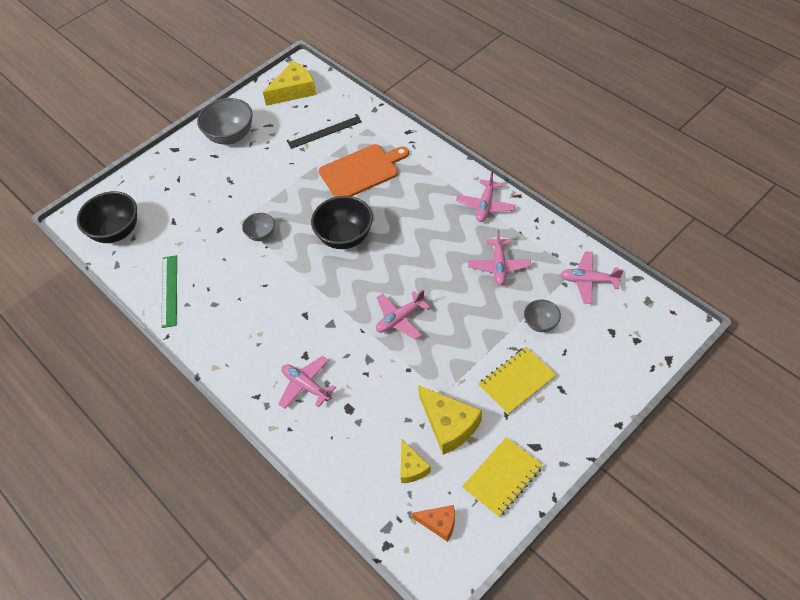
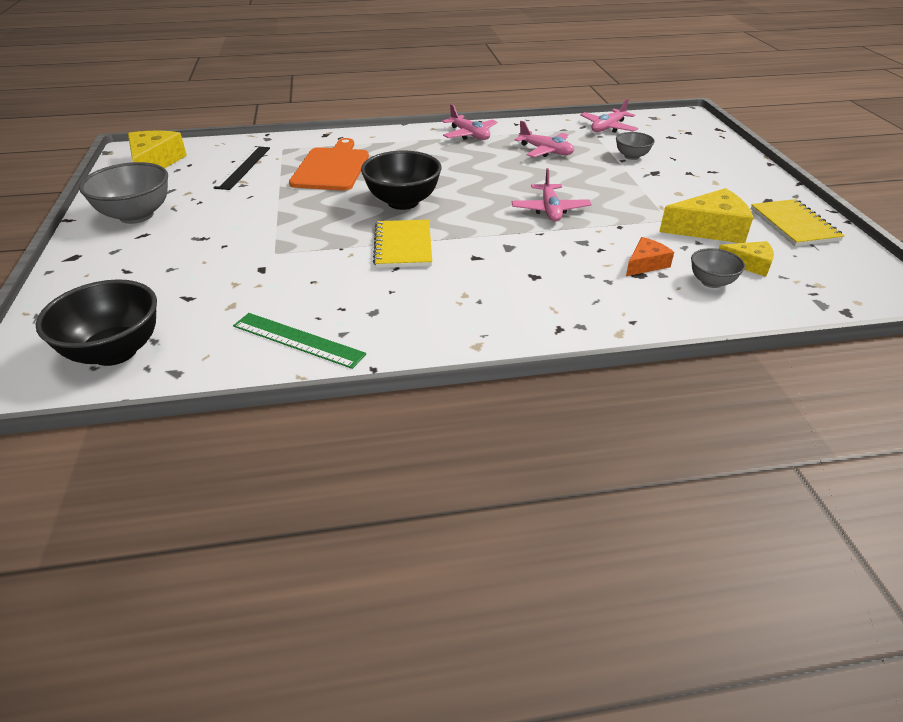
camera: 60 degrees left, 15 degrees down
grey bowl [242,213,275,241] -> grey bowl moved to [691,248,745,288]
pink plane [278,356,336,409] -> none
orange cheese [411,505,455,542] -> orange cheese moved to [626,237,674,276]
yellow notebook [478,347,556,415] -> yellow notebook moved to [373,220,432,268]

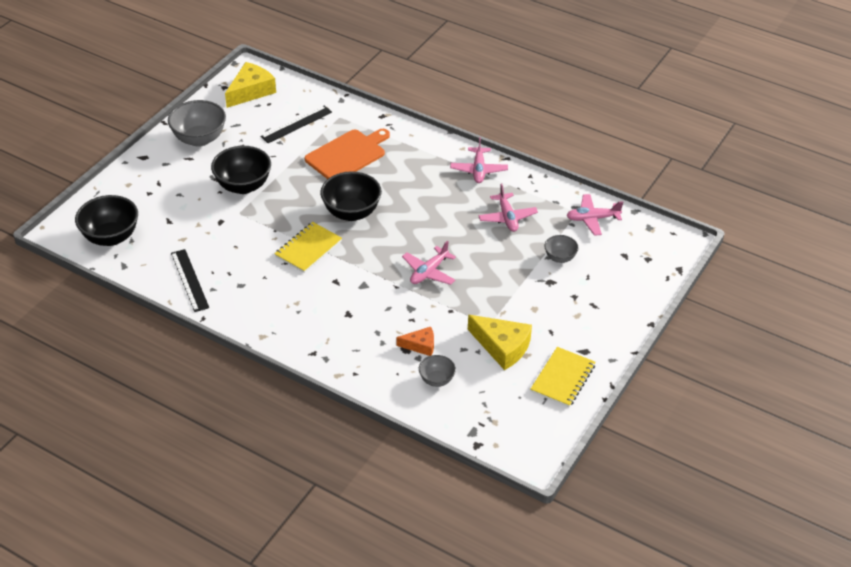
camera: 40 degrees right, 5 degrees up
green ruler [233,313,366,369] -> black ruler [171,249,209,312]
yellow cheese [719,241,774,277] -> none
none -> black bowl [211,146,271,194]

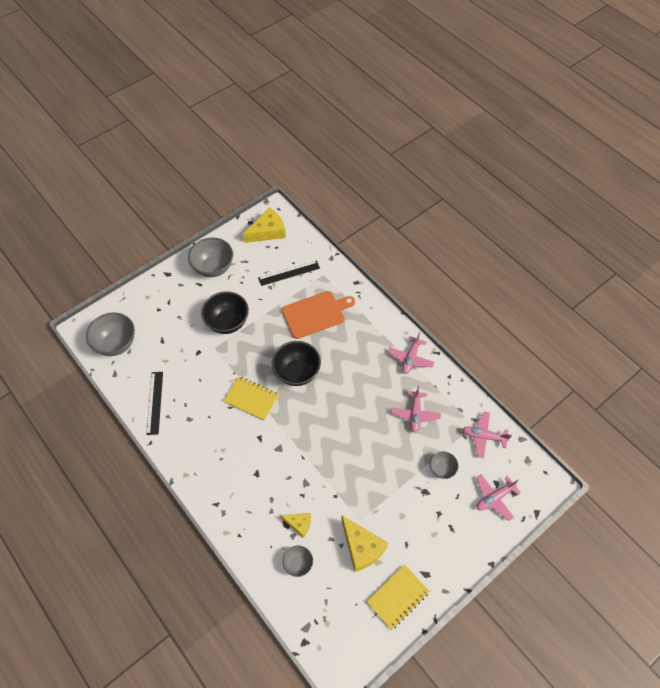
camera: 20 degrees right, 15 degrees up
black bowl [75,195,138,246] -> grey bowl [86,313,135,356]
yellow notebook [274,222,342,273] -> yellow notebook turned 60 degrees clockwise [224,376,279,421]
orange cheese [396,327,434,356] -> yellow cheese [280,513,311,538]
pink plane [402,240,456,285] -> pink plane moved to [476,474,521,521]

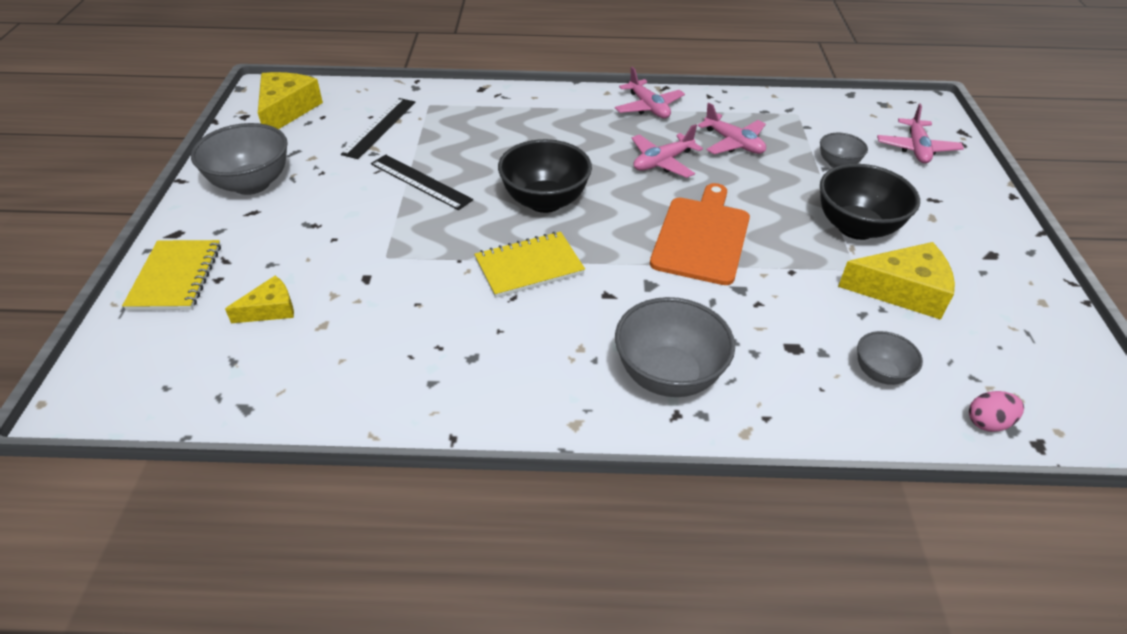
camera: 50 degrees left, 15 degrees down
grey bowl [86,313,135,356] -> grey bowl moved to [615,297,735,397]
black ruler [146,372,163,435] -> black ruler moved to [371,155,473,210]
black bowl [201,291,249,334] -> black bowl moved to [820,164,920,240]
yellow cheese [280,513,311,538] -> yellow cheese moved to [225,276,294,323]
orange cutting board [282,291,355,339] -> orange cutting board moved to [650,183,750,285]
yellow notebook [367,564,430,630] -> yellow notebook moved to [122,240,221,310]
pink plane [462,411,512,458] -> pink plane moved to [632,124,703,178]
none -> pink egg [969,391,1024,432]

